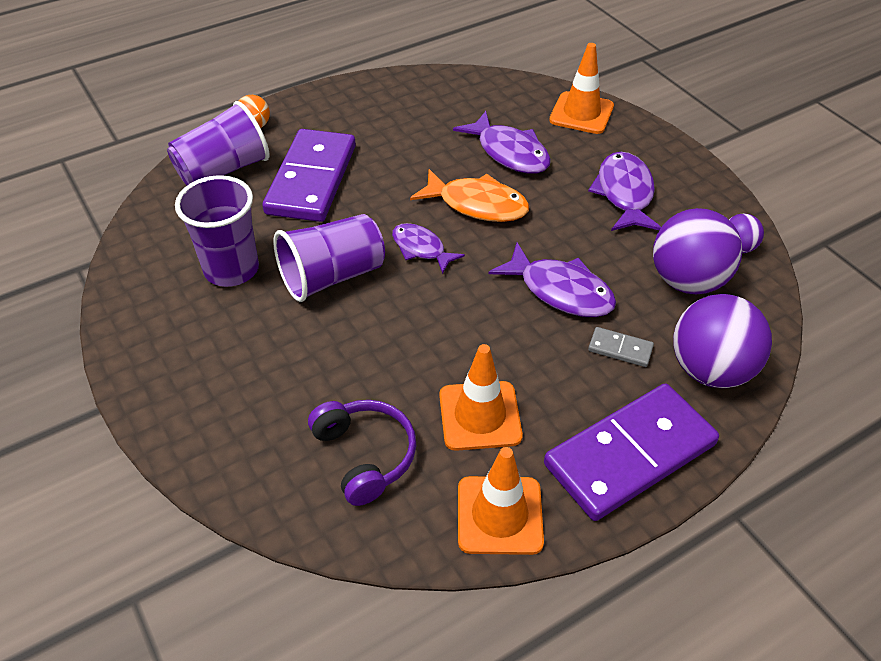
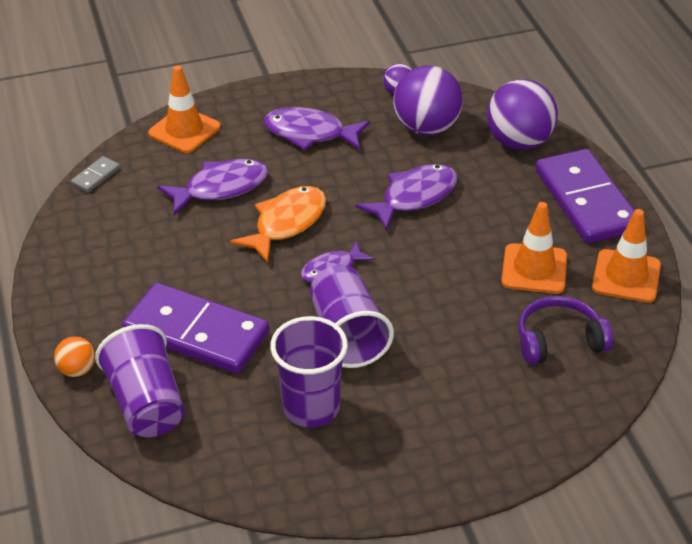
camera: 75 degrees left, 5 degrees down
grey domino [588,327,654,367] -> grey domino moved to [71,156,120,193]

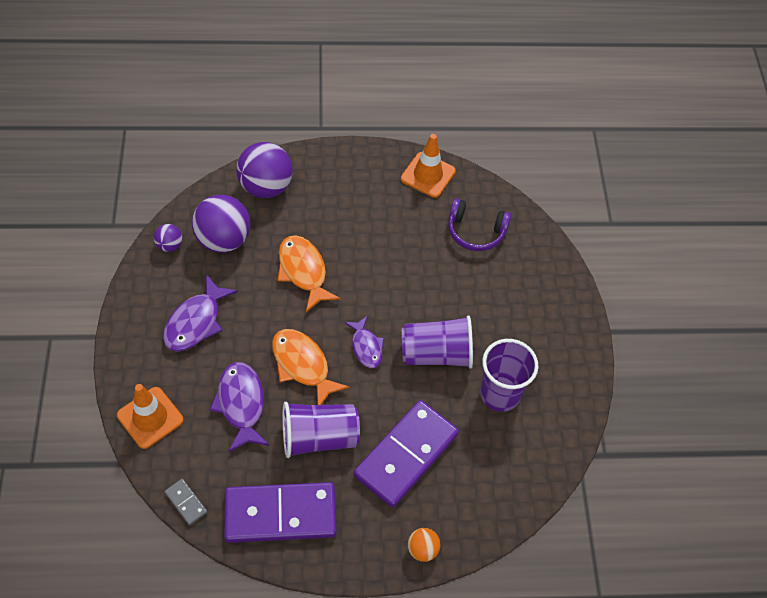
camera: 80 degrees left, 15 degrees up
purple cup [95,324,185,437] -> purple cup moved to [283,402,360,458]
purple fish [355,164,458,231] -> orange fish [278,235,340,312]
orange traffic cone [501,202,567,294] -> none
purple headphones [518,296,613,365] -> purple headphones turned 75 degrees counterclockwise [448,198,511,251]
purple domino [535,149,635,244] -> purple domino moved to [224,482,337,543]

